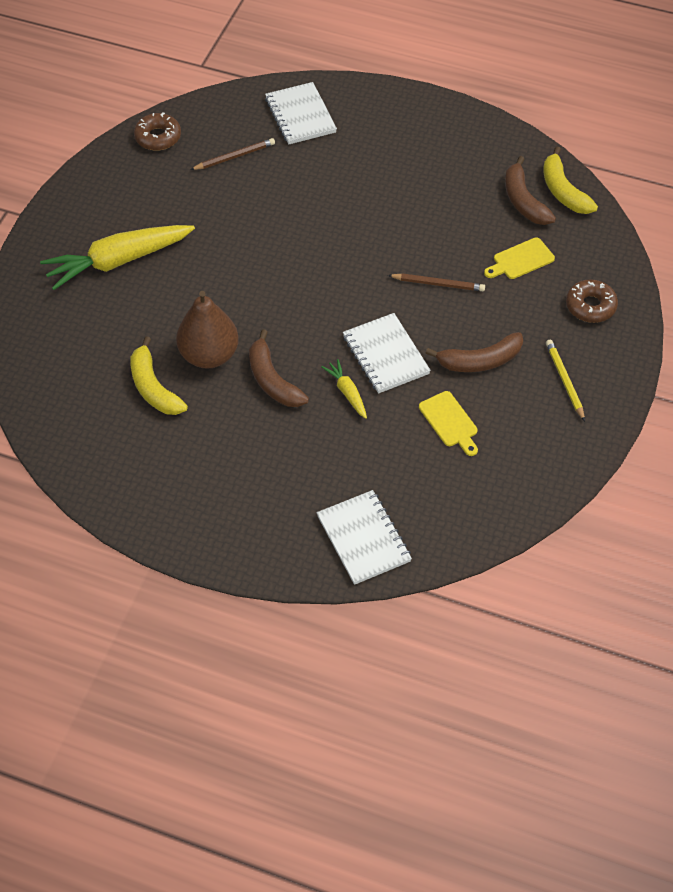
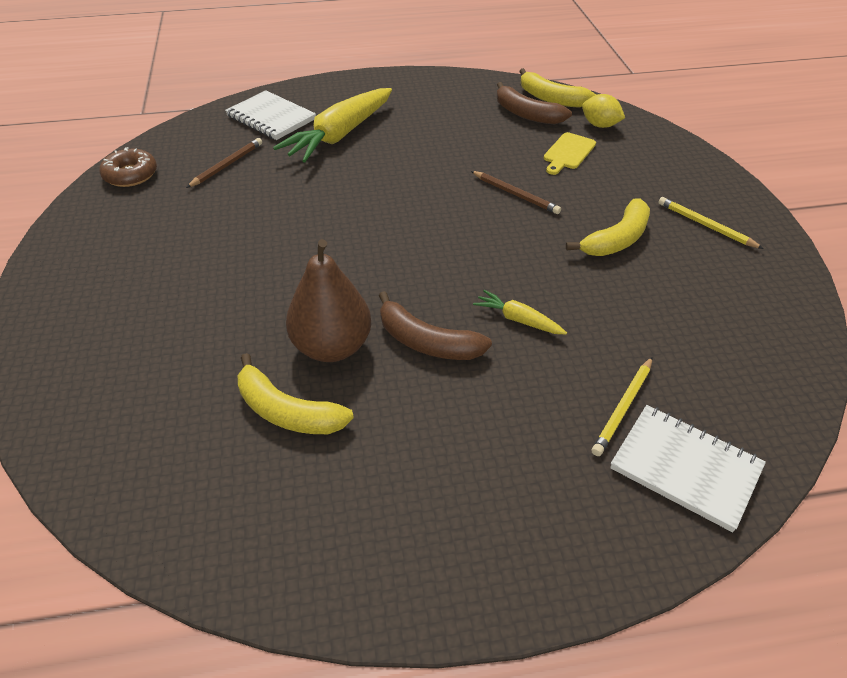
camera: 30 degrees left, 10 degrees down
yellow carrot [40,225,195,290] -> yellow carrot moved to [273,88,392,162]
white notebook [343,313,431,394] -> none
brown pencil [388,273,485,291] -> brown pencil turned 60 degrees clockwise [471,171,561,214]
yellow cutting board [419,391,478,456] -> none
brown banana [426,332,523,372] -> yellow banana [566,198,650,256]
brown donut [566,279,618,323] -> none
none -> yellow lemon [582,94,625,128]
none -> yellow pencil [592,357,653,456]

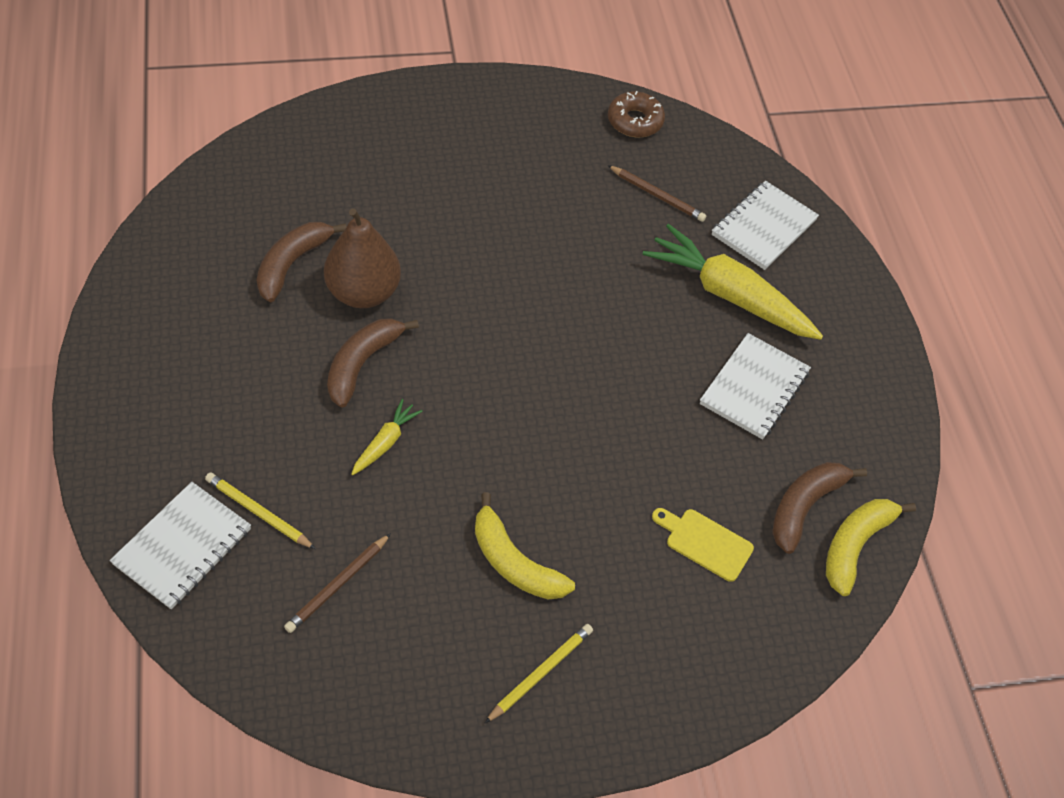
camera: 85 degrees right, 10 degrees up
yellow banana [238,353,354,434] -> brown banana [257,222,347,302]
brown pencil [471,171,561,214] -> brown pencil moved to [284,533,391,633]
yellow lemon [582,94,625,128] -> none
none -> white notebook [700,333,811,440]

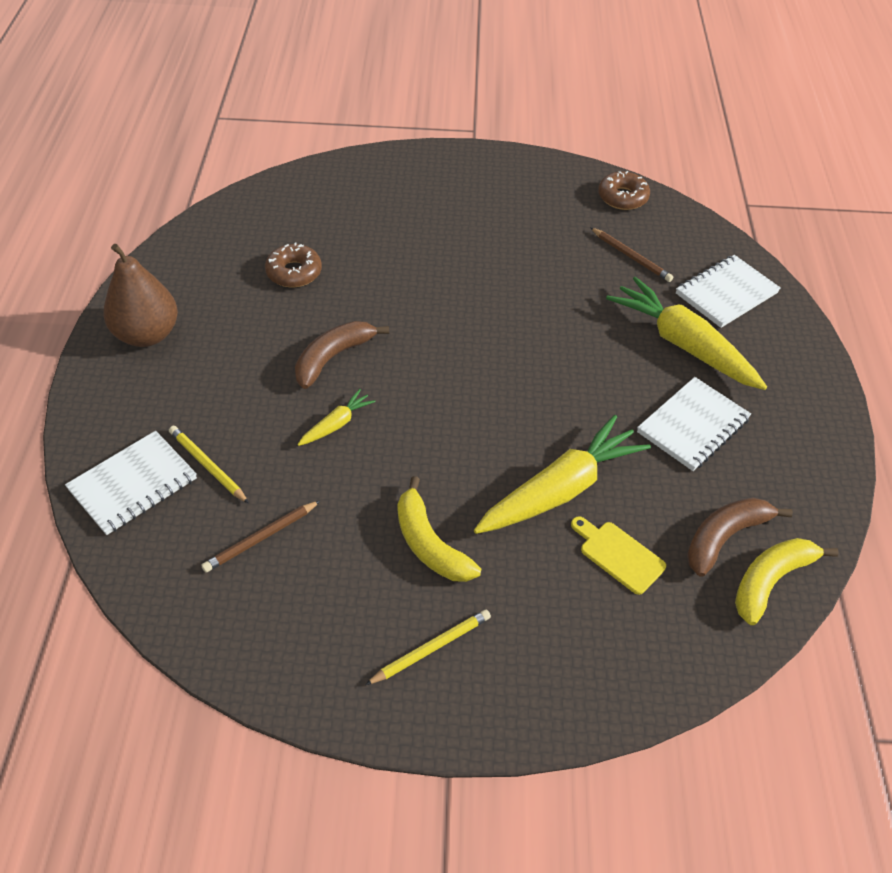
camera: 15 degrees right, 5 degrees down
brown banana [257,222,347,302] -> brown donut [265,242,322,287]
brown pear [324,208,401,308] -> brown pear moved to [103,244,178,347]
none -> yellow carrot [474,415,651,534]

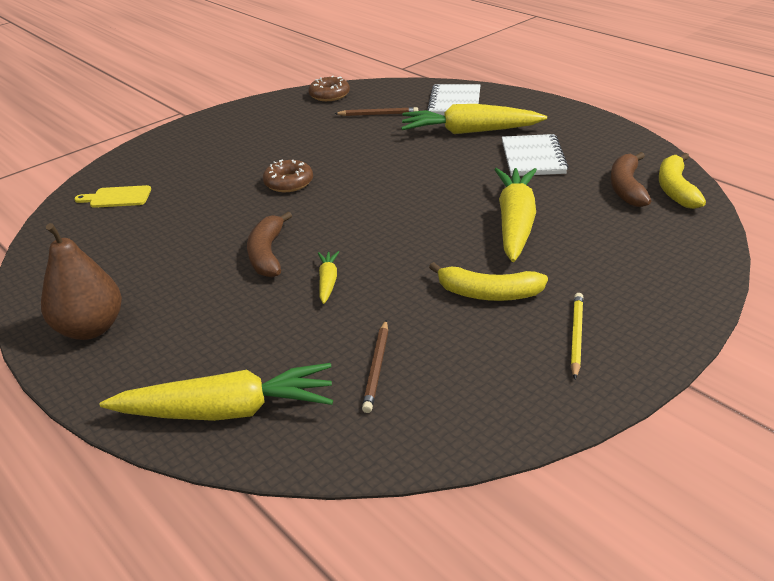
camera: 40 degrees left, 15 degrees down
white notebook [65,431,197,535] -> yellow carrot [100,363,333,421]
yellow pencil [169,426,249,504] -> none
brown donut [265,242,322,287] -> brown donut moved to [263,160,313,192]
yellow cutting board [571,516,666,595] -> yellow cutting board moved to [75,185,151,208]

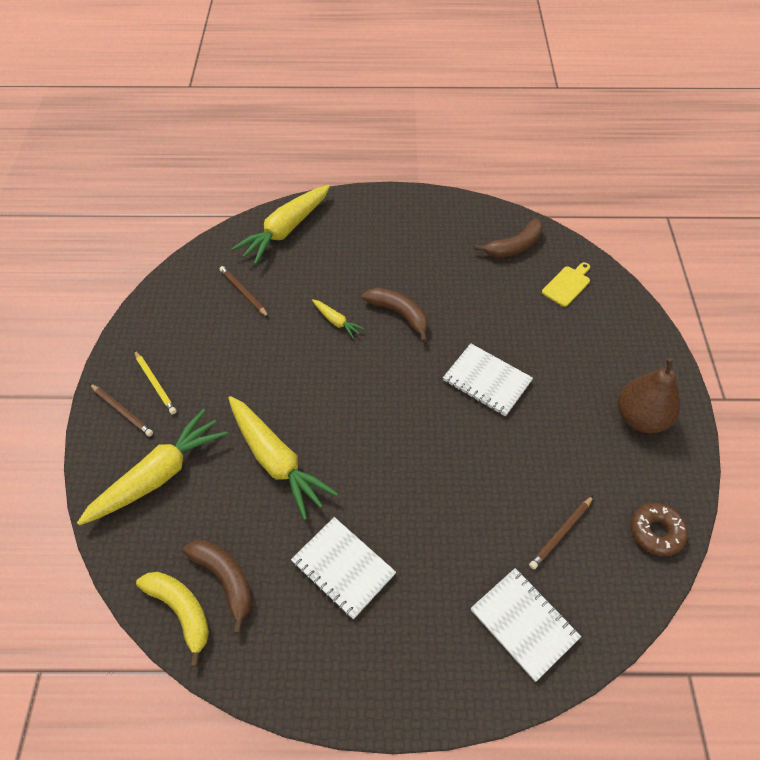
camera: 130 degrees right, 20 degrees up
brown pear [41,223,122,340] -> brown pear moved to [618,358,680,433]
brown donut [263,160,313,192] -> white notebook [443,343,533,417]
yellow carrot [401,104,547,134] -> yellow carrot moved to [77,409,227,525]
yellow banana [429,262,548,301] -> none
none -> brown pencil [90,384,153,437]
none -> brown banana [474,218,543,258]

